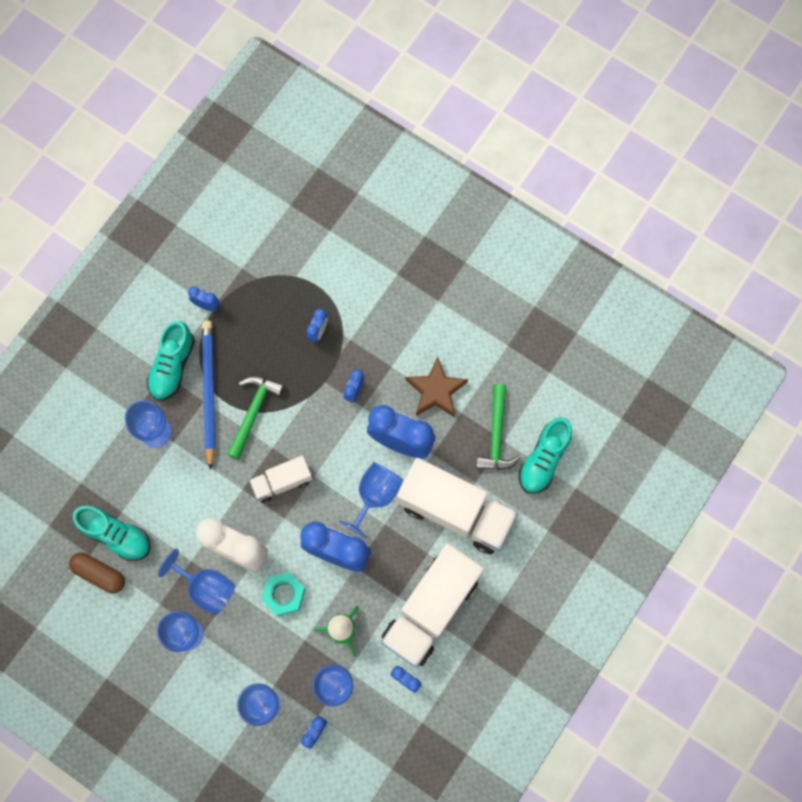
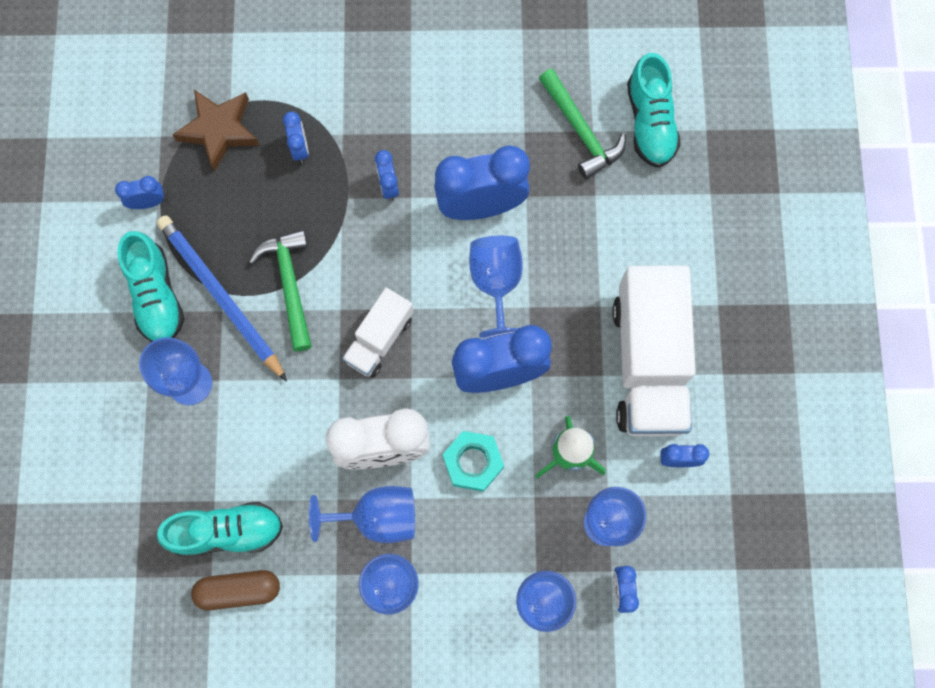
camera: 35 degrees left, 0 degrees up
white truck [397,458,518,554] -> none
brown star [406,357,468,417] -> brown star moved to [172,90,260,172]

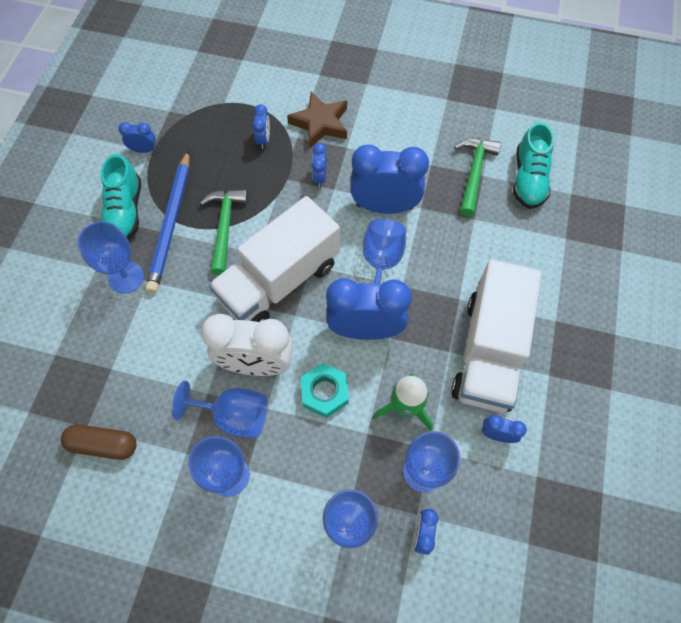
camera: 15 degrees right, 10 degrees down
blue pencil [157,215,287,382] -> blue pencil turned 150 degrees counterclockwise [146,150,189,293]
turquoise shoe [157,502,283,557] -> none
brown star [172,90,260,172] -> brown star moved to [287,92,347,148]
white truck [342,288,414,377] -> white truck [209,196,340,322], size x1.90
green hammer [539,69,626,179] -> green hammer turned 150 degrees counterclockwise [454,138,501,217]

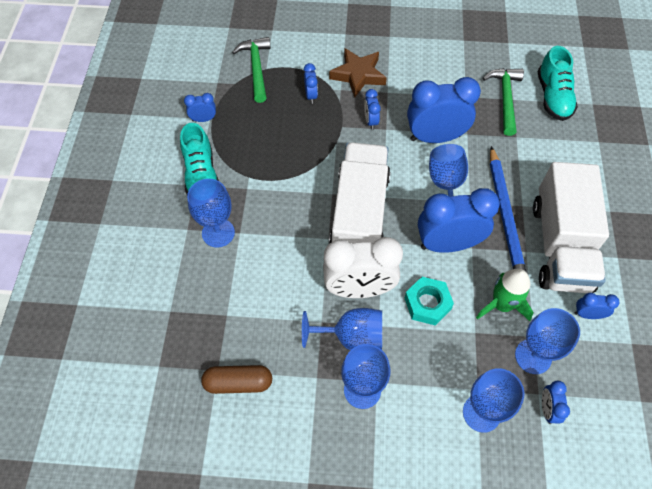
camera: 10 degrees left, 5 degrees down
blue pencil [146,150,189,293] -> blue pencil moved to [490,146,526,271]
green hammer [200,189,248,275] -> green hammer moved to [232,37,271,103]
white truck [209,196,340,322] -> white truck turned 150 degrees clockwise [329,142,390,244]

